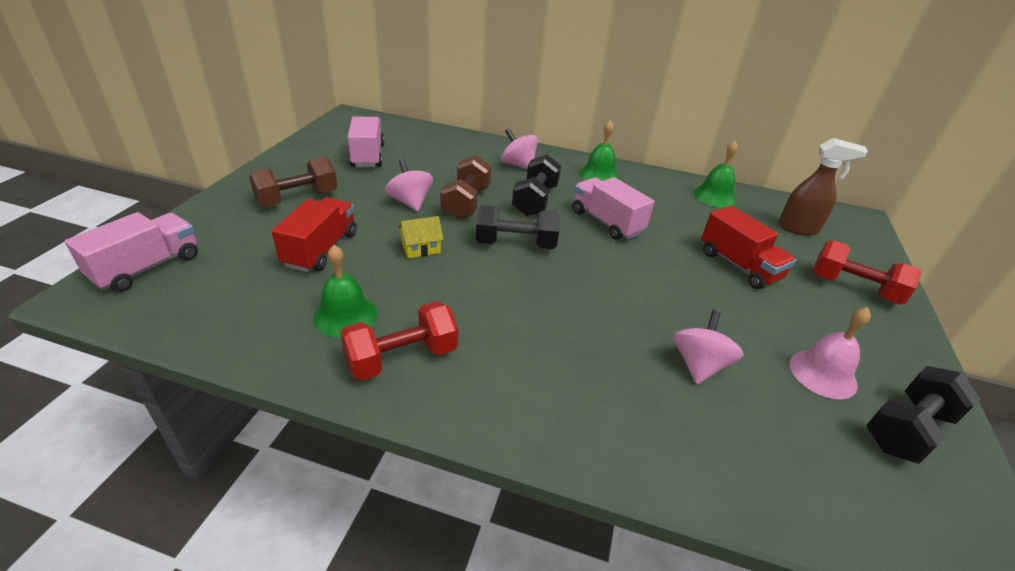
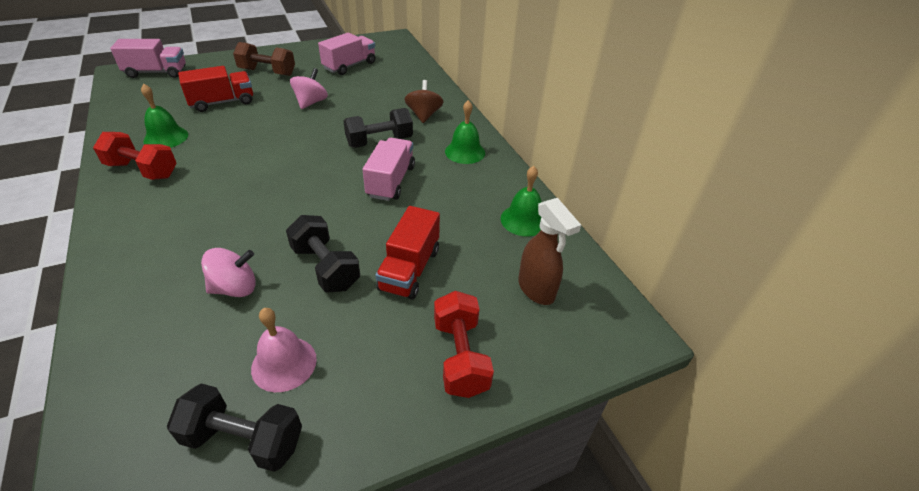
camera: 50 degrees right, 5 degrees up
yellow house [398,216,444,258] -> none
brown dumbbell [440,155,491,220] -> none
black dumbbell [476,205,560,249] -> black dumbbell moved to [286,215,360,292]
pink spinning top [501,128,538,169] -> brown spinning top [404,80,444,123]

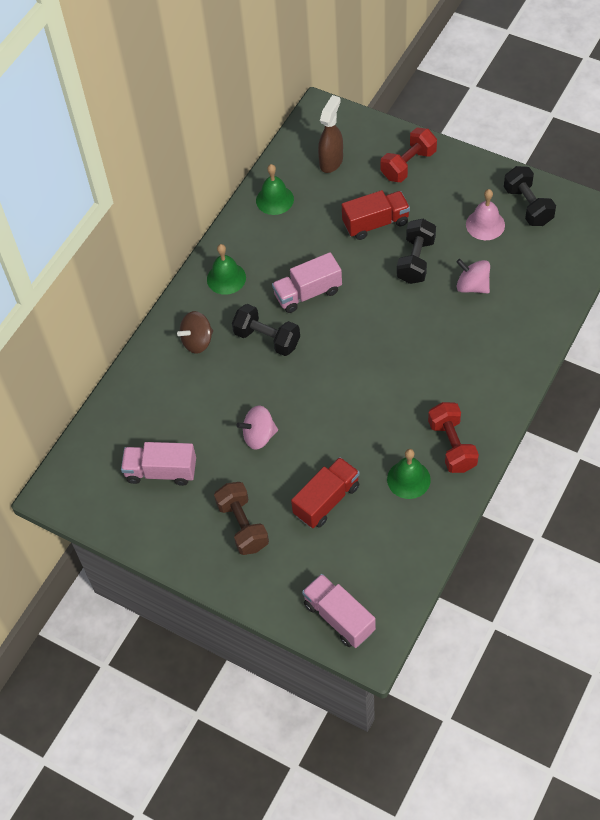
camera: 120 degrees left, 15 degrees up
red truck [178,66,253,112] -> red truck turned 105 degrees clockwise [291,457,360,528]

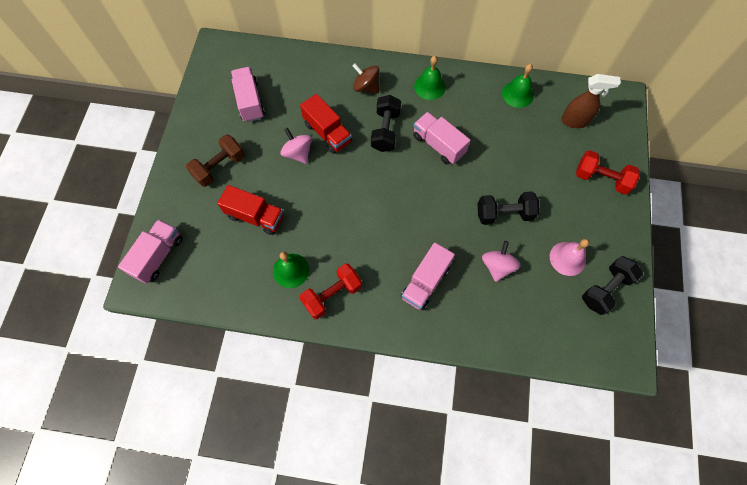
camera: 65 degrees right, 10 degrees up
red truck [342,190,410,240] -> red truck moved to [300,94,352,154]
none -> pink truck [401,242,455,310]

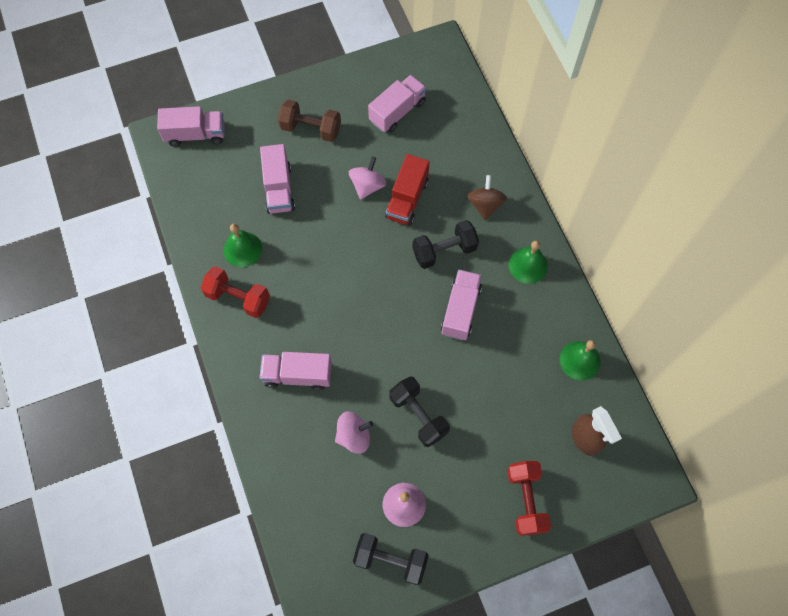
camera: 60 degrees right, 0 degrees up
red truck [217,185,284,235] -> pink truck [260,144,295,214]

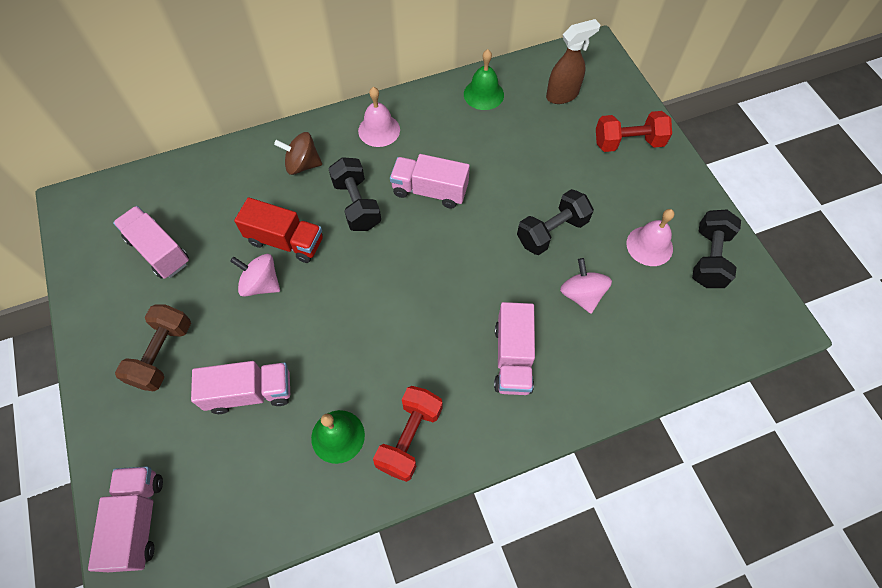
camera: 90 degrees left, 5 degrees down
green bell [509,241,548,284] -> pink bell [358,87,400,147]

